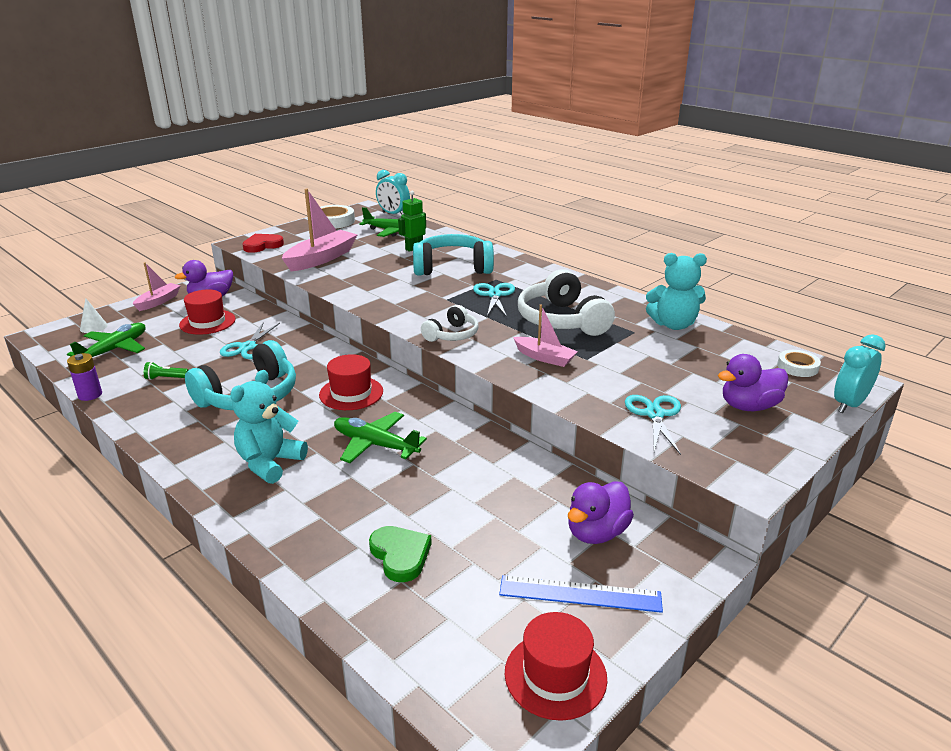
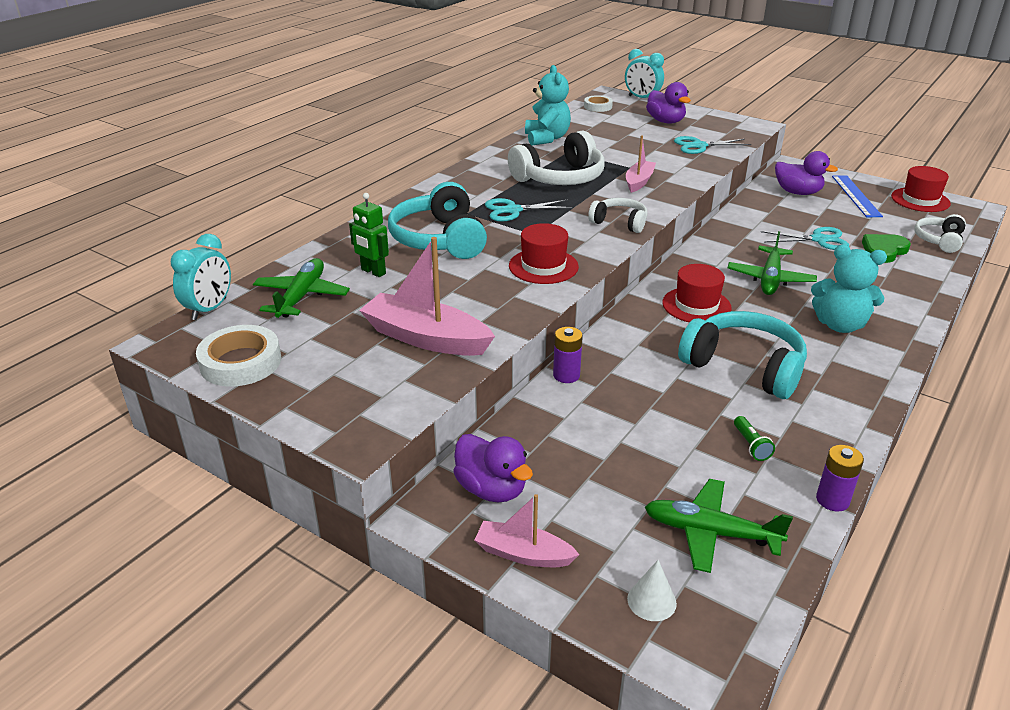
camera: 100 degrees left, 5 degrees up
red hat [179,289,236,335] -> red hat moved to [509,223,579,284]
turquoise scissors [220,322,280,359] -> turquoise scissors moved to [761,227,849,250]
red heart [242,234,284,253] -> none
none -> purple battery [553,327,583,383]
none -> white headphones [914,214,966,253]

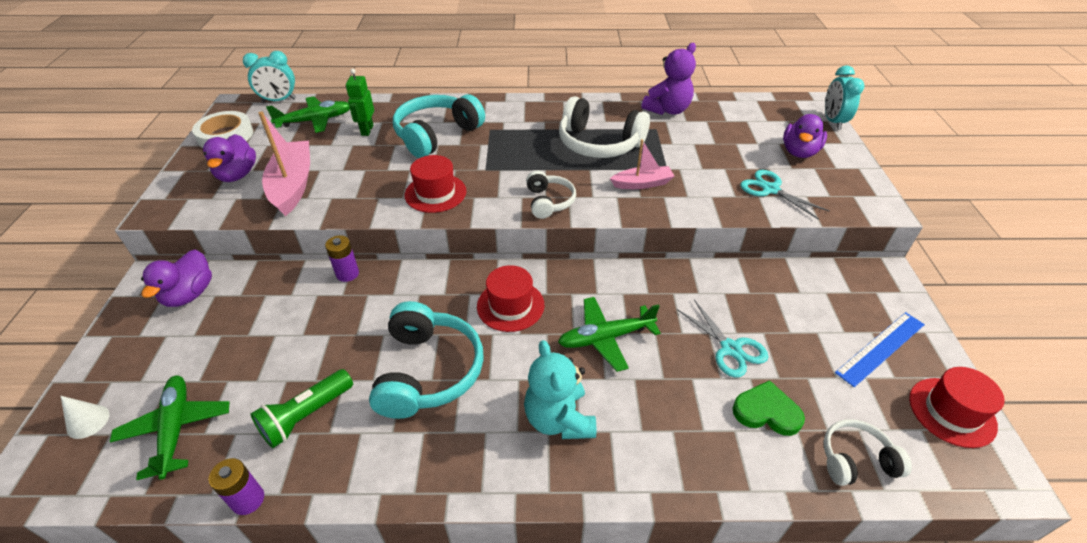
camera: 55 degrees right, 10 degrees up
pink boat [475,494,580,567] -> none
turquoise scissors [485,198,573,222] -> none
turquoise teddy bear [525,65,571,145] -> purple teddy bear [642,43,696,115]
white tape [584,95,613,112] -> none
green flashlight [734,416,775,461] -> green flashlight [251,369,353,448], size x1.80
purple duck [775,151,838,195] -> purple duck moved to [203,134,256,182]

